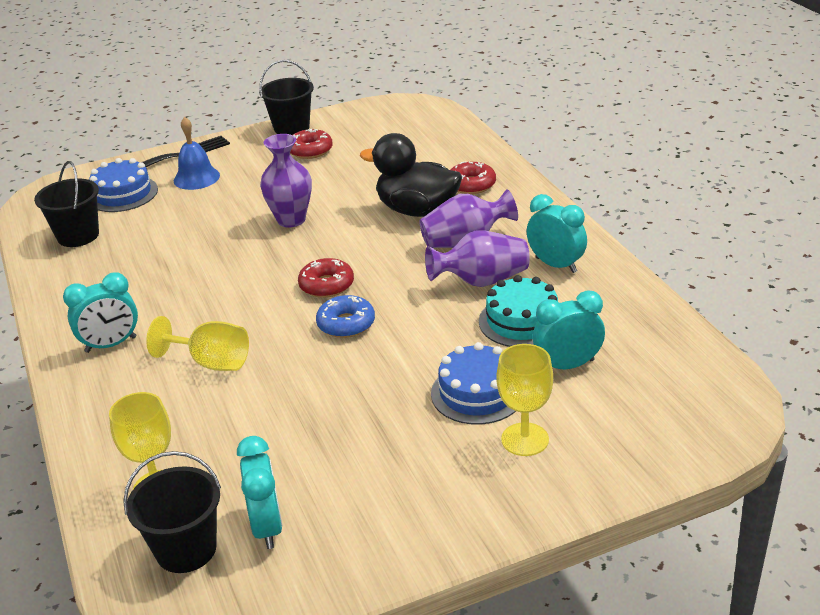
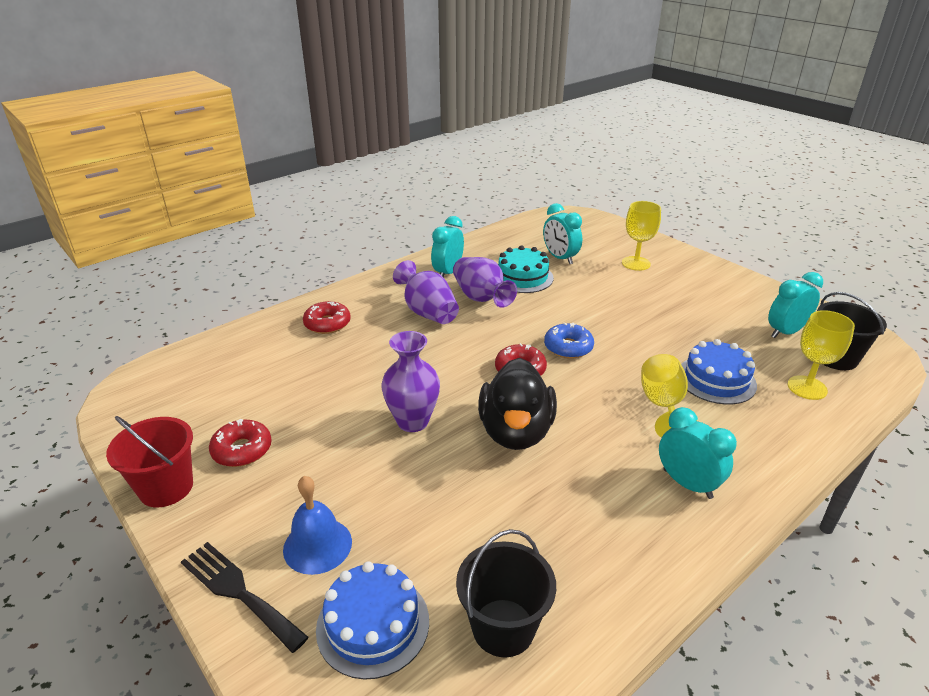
camera: 110 degrees left, 0 degrees up
black bucket [259,60,314,135] -> red bucket [106,416,193,507]
black duck [360,133,462,217] -> black duck moved to [478,358,557,450]
blue cake [431,342,516,425] -> blue cake moved to [681,339,757,405]

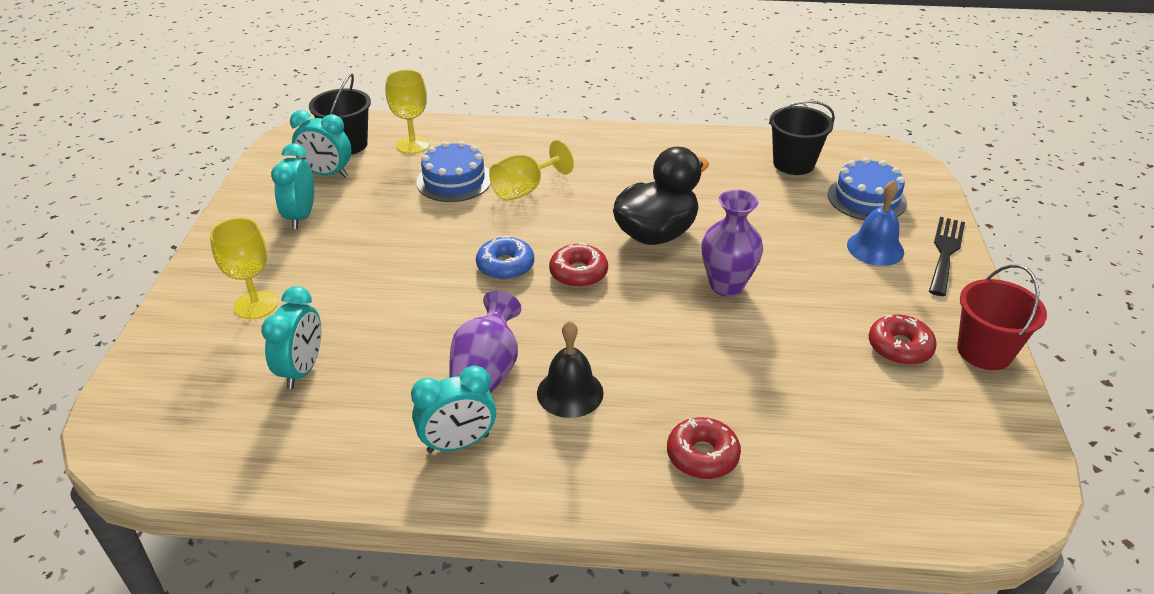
camera: 135 degrees left, 5 degrees up
black fork [181,542,309,653] -> black fork turned 150 degrees counterclockwise [929,217,965,296]
purple vase [393,260,459,324] -> black bell [537,321,604,418]
turquoise cake [498,245,554,293] -> none
turquoise clock [659,407,737,499] -> turquoise clock moved to [271,143,314,229]

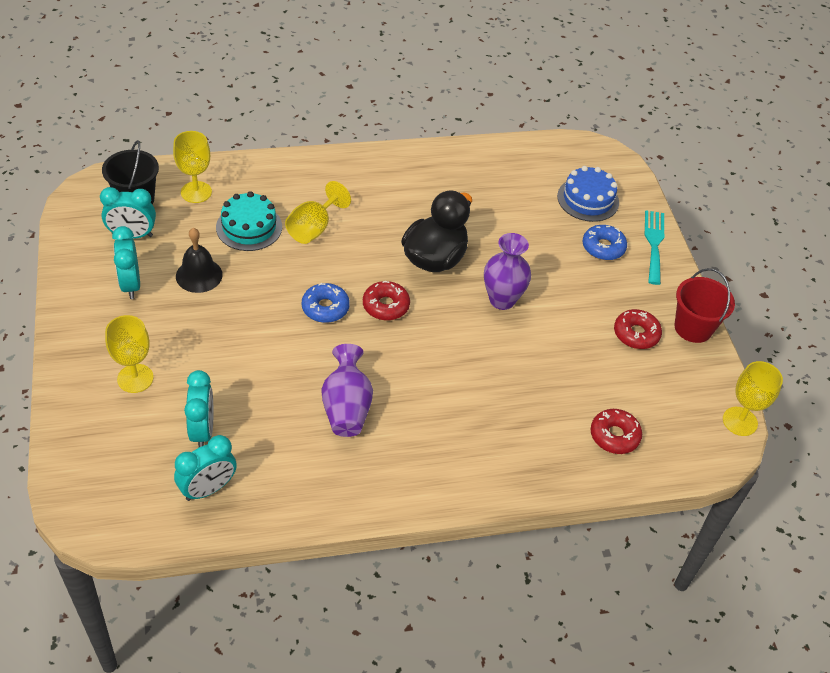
camera: 20 degrees left, 10 degrees up
turquoise clock [411,366,496,453] -> turquoise clock moved to [174,435,237,501]
blue cake [416,141,491,202] -> turquoise cake [216,191,282,251]
black bell [537,321,604,418] -> black bell moved to [176,228,223,293]
red donut [667,417,741,479] -> red donut moved to [591,409,642,454]
black bucket [769,100,835,175] -> none
blue bell [847,180,904,266] -> blue donut [583,225,627,260]
black fork [929,217,965,296] -> turquoise fork [645,210,664,285]
none -> yellow goblet [723,361,783,436]

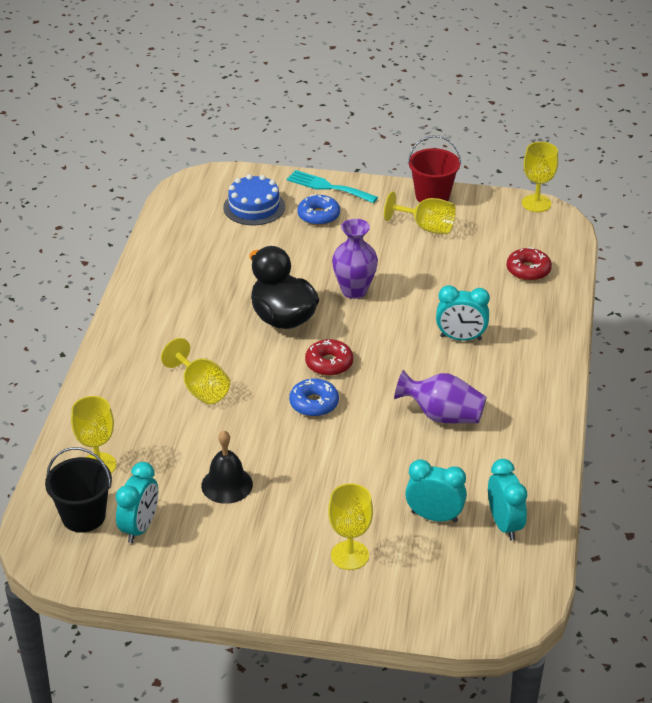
camera: 65 degrees left, 10 degrees down
turquoise clock [112,226,140,299] -> turquoise clock moved to [436,285,490,341]
turquoise cake [216,191,282,251] -> none
red donut [614,309,662,349] -> yellow goblet [384,191,456,234]

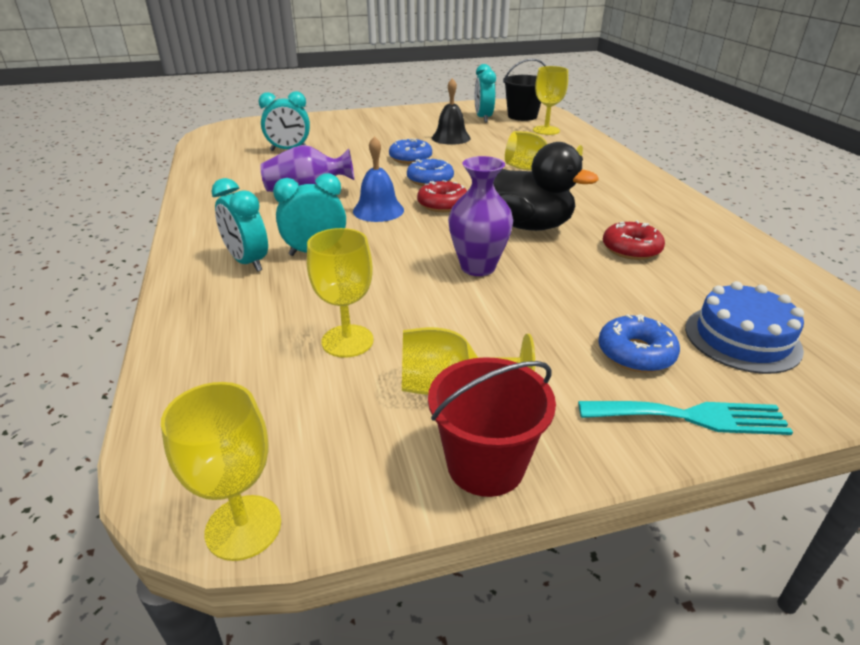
camera: 155 degrees right, 5 degrees down
yellow goblet [328,483,373,570] -> yellow goblet moved to [307,228,374,358]
turquoise clock [488,459,527,540] -> turquoise clock moved to [211,178,268,272]
red donut [506,247,552,281] -> red donut moved to [603,221,665,260]
none -> blue bell [353,136,404,222]
none -> blue donut [389,139,432,164]

